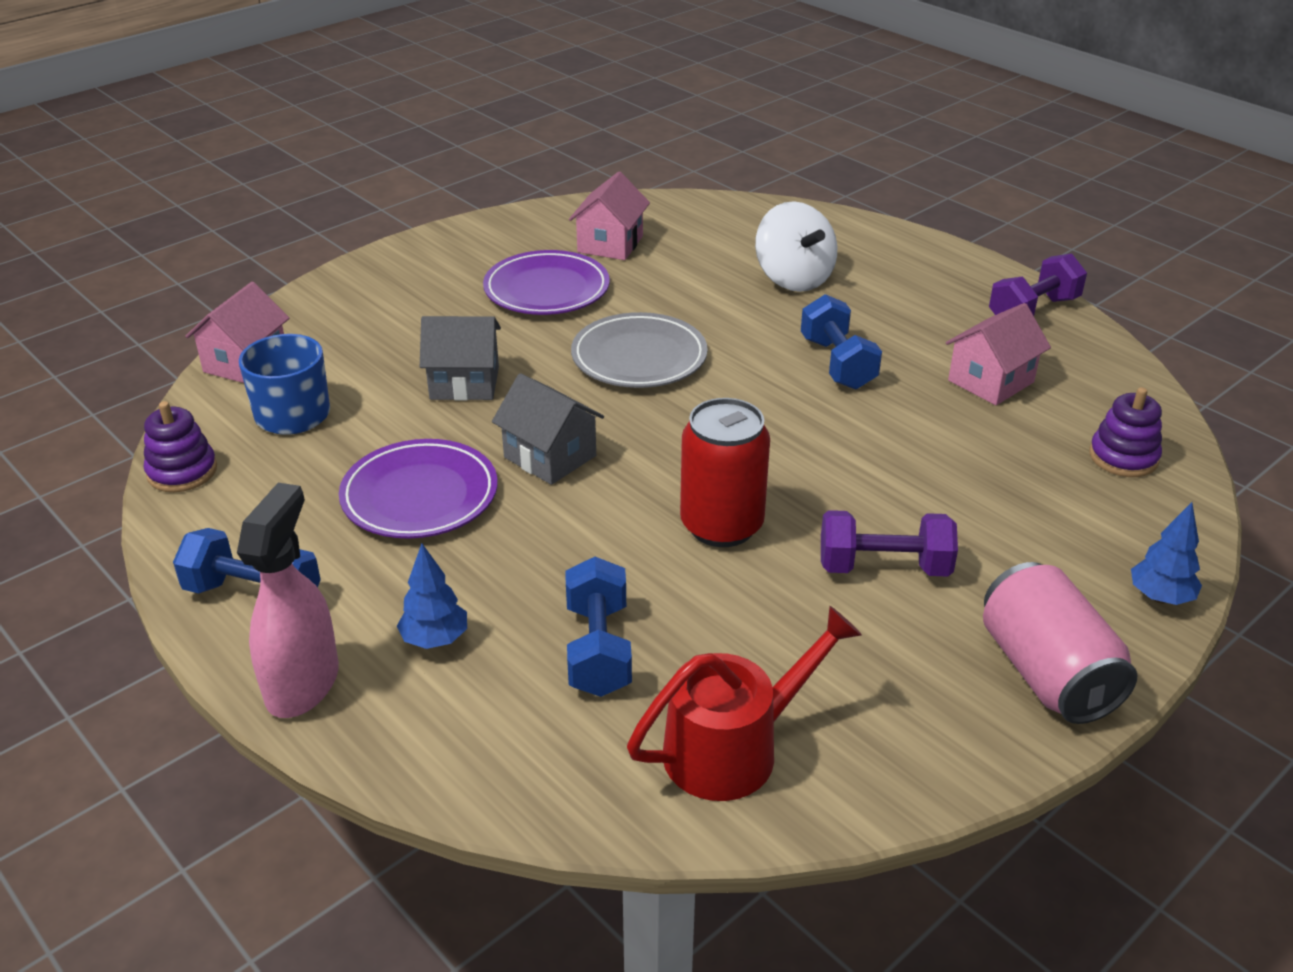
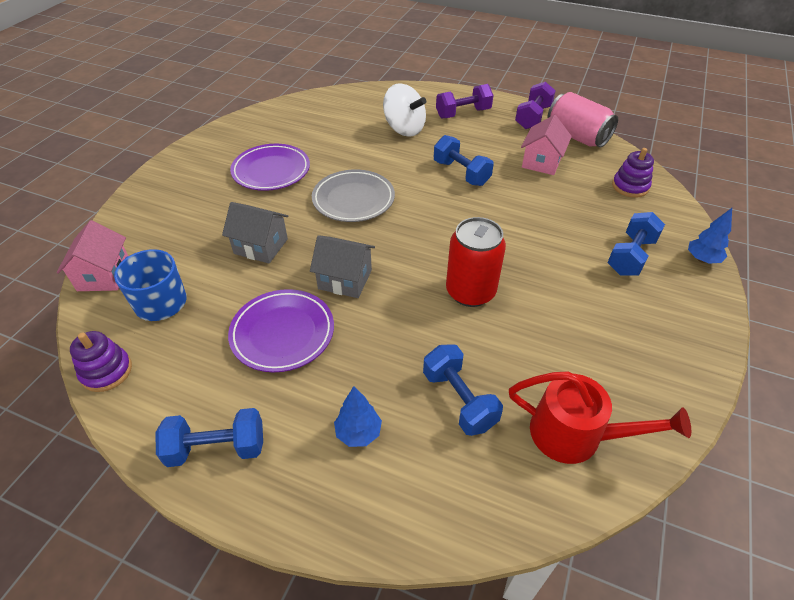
camera: 25 degrees left, 10 degrees up
pink spray bottle [237,483,339,718] -> none
grey house [420,316,501,401] -> grey house turned 45 degrees clockwise [222,202,288,263]
pink house [569,172,650,260] -> none
red watering can [627,606,862,801] -> red watering can turned 75 degrees clockwise [509,371,691,464]
purple dumbbell [821,510,958,576] -> purple dumbbell moved to [436,84,494,118]
pink can [983,562,1137,724] -> pink can moved to [547,92,618,148]
none -> blue dumbbell [608,212,665,275]

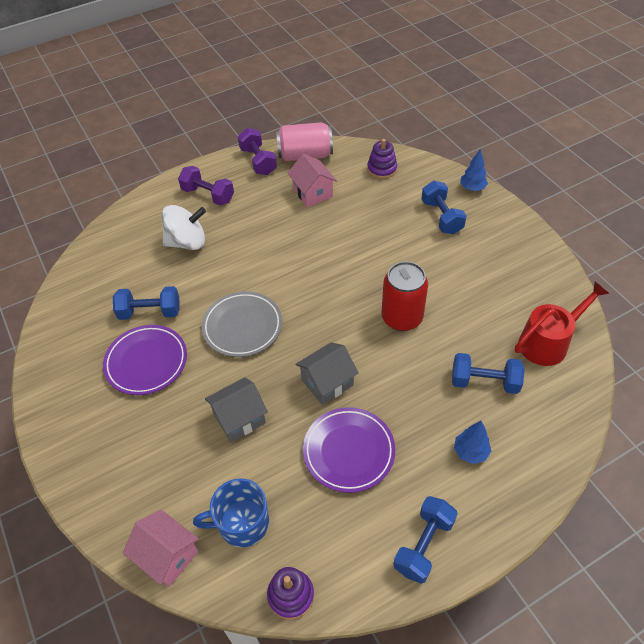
camera: 50 degrees left, 5 degrees up
blue dumbbell [434,135,494,186] -> blue dumbbell moved to [113,286,180,320]
purple dumbbell [436,84,494,118] -> purple dumbbell turned 75 degrees counterclockwise [178,166,234,205]

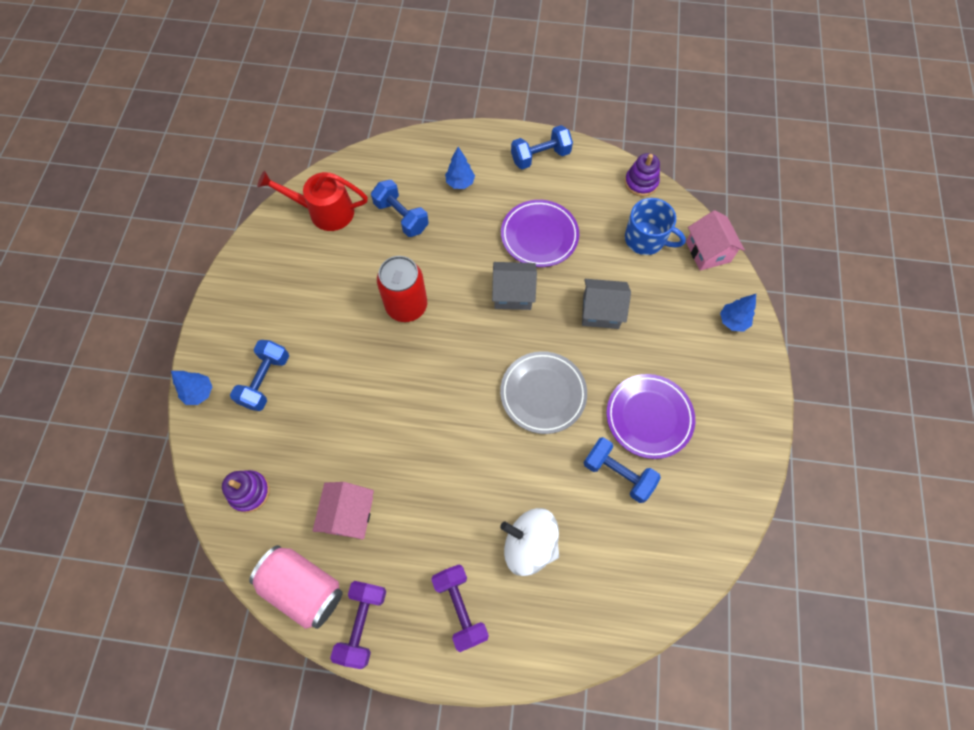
camera: 145 degrees left, 15 degrees up
none -> blue tree [720,294,756,332]

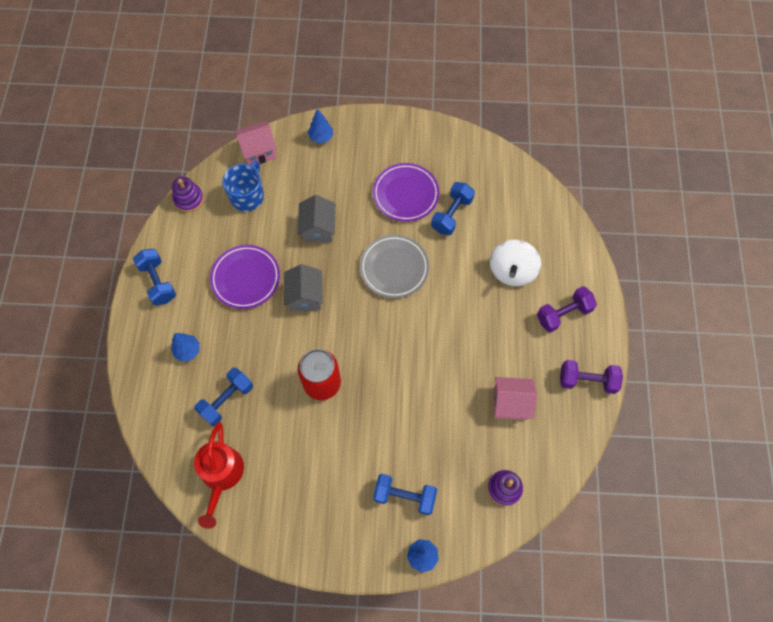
camera: 95 degrees left, 0 degrees up
pink can [249,545,343,629] -> none

